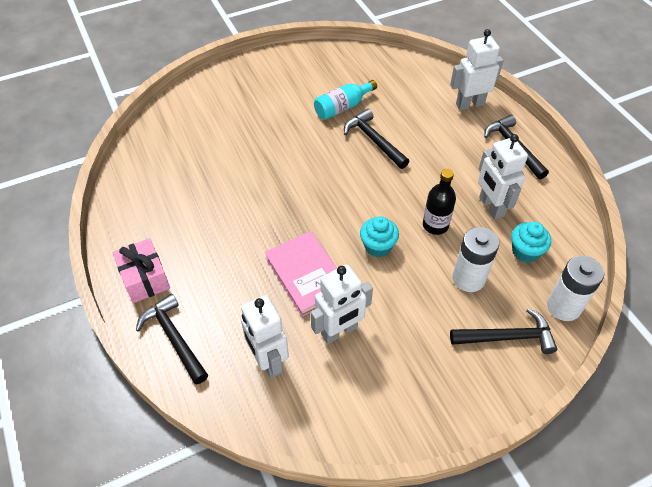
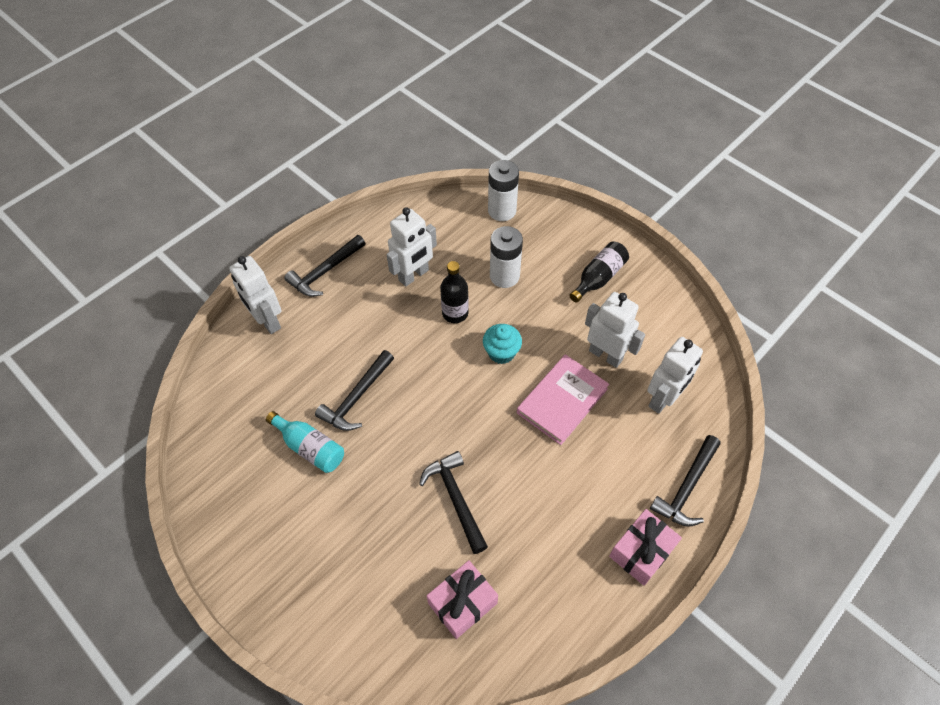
camera: 110 degrees left, 5 degrees up
black hammer [450,308,557,354] -> black hammer moved to [419,451,488,554]
turquoise cupcake [511,222,551,263] -> none
none -> pink gift [427,560,498,639]
none -> black bottle [569,242,629,303]

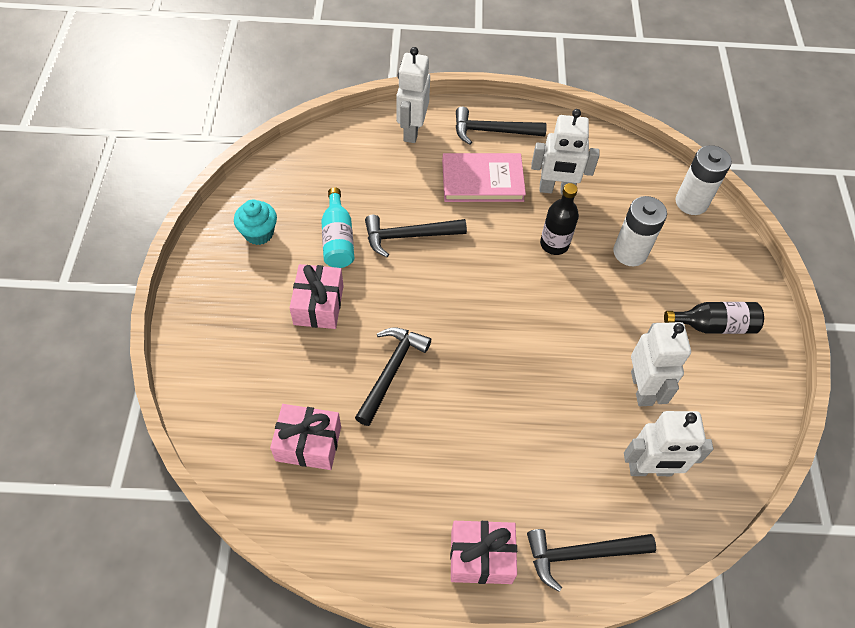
camera: 45 degrees right, 0 degrees up
turquoise cupcake [483,324,522,364] -> turquoise cupcake moved to [234,200,277,245]
pink book [517,354,609,445] -> pink book moved to [442,153,526,202]
none -> pink gift [290,264,343,329]

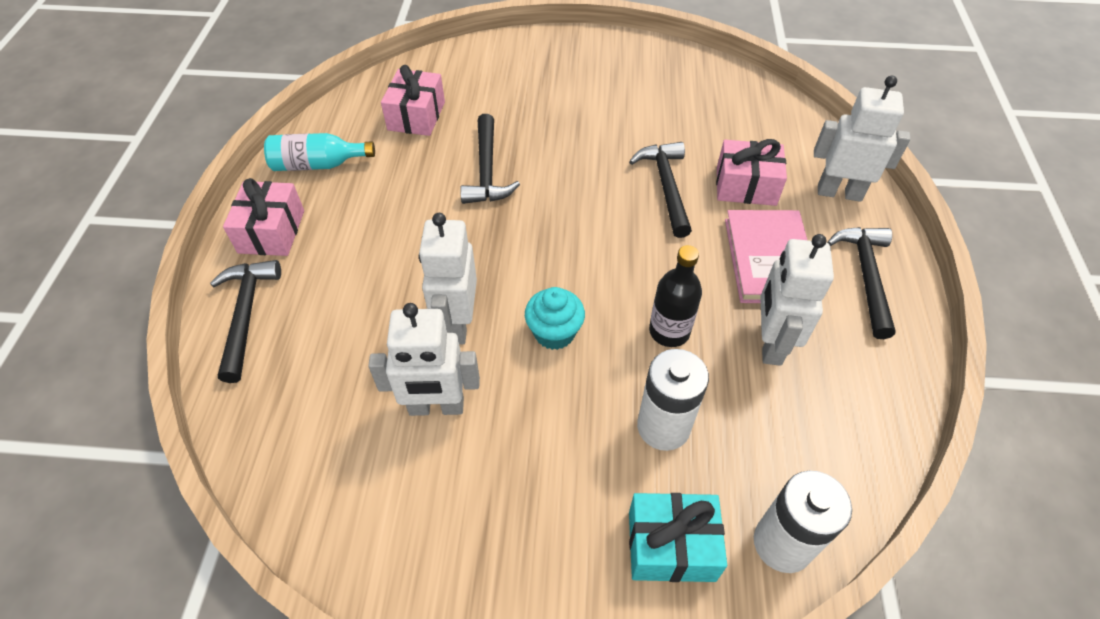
camera: 95 degrees right, 5 degrees down
turquoise cupcake [234,200,277,245] -> turquoise cupcake moved to [525,287,585,350]
pink gift [290,264,343,329] -> pink gift moved to [716,139,787,206]
turquoise bottle [321,187,354,268] -> turquoise bottle moved to [264,133,375,171]
black hammer [355,327,431,426] -> black hammer turned 60 degrees clockwise [460,114,520,204]
white robot [624,411,714,476] -> white robot moved to [419,213,477,344]
black bottle [664,302,764,334] -> none
none -> turquoise gift [629,493,727,582]

